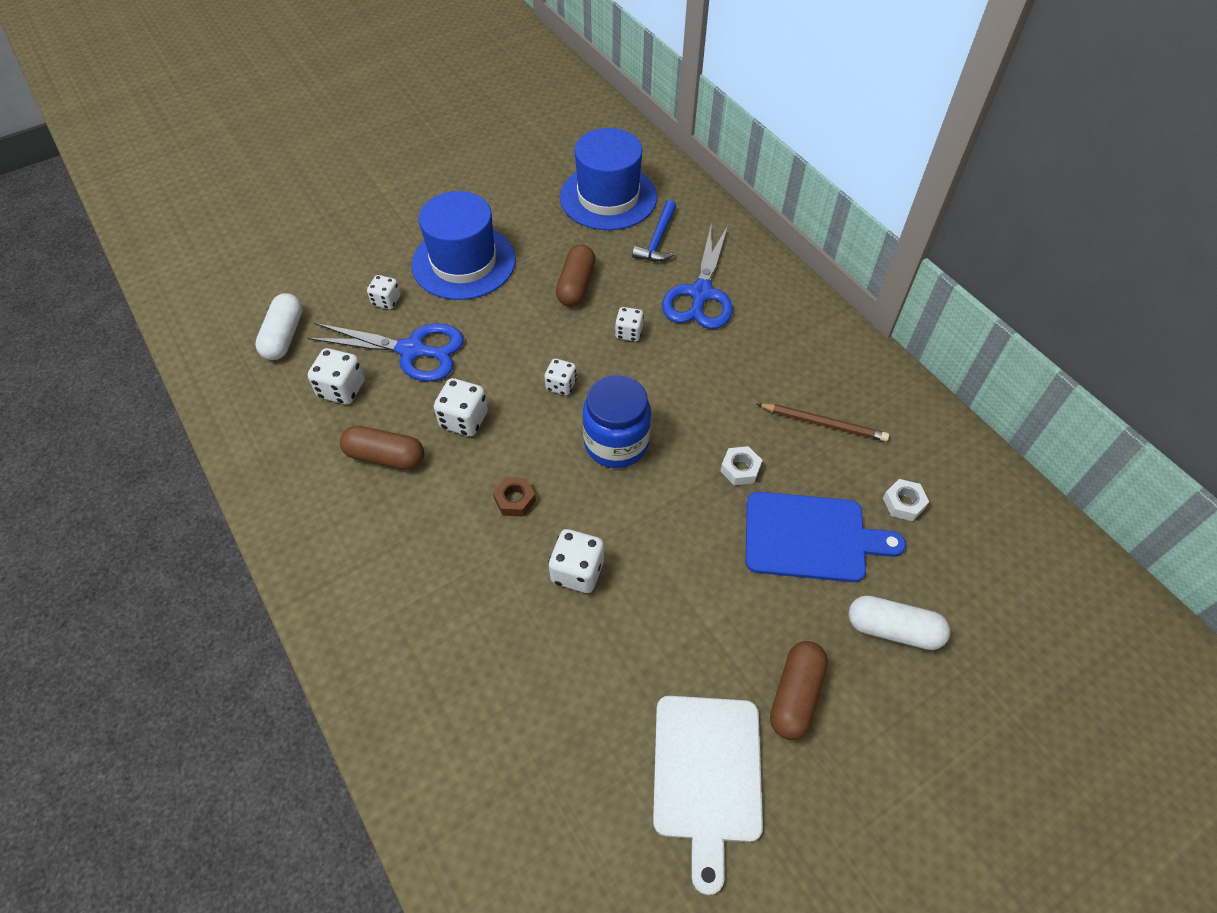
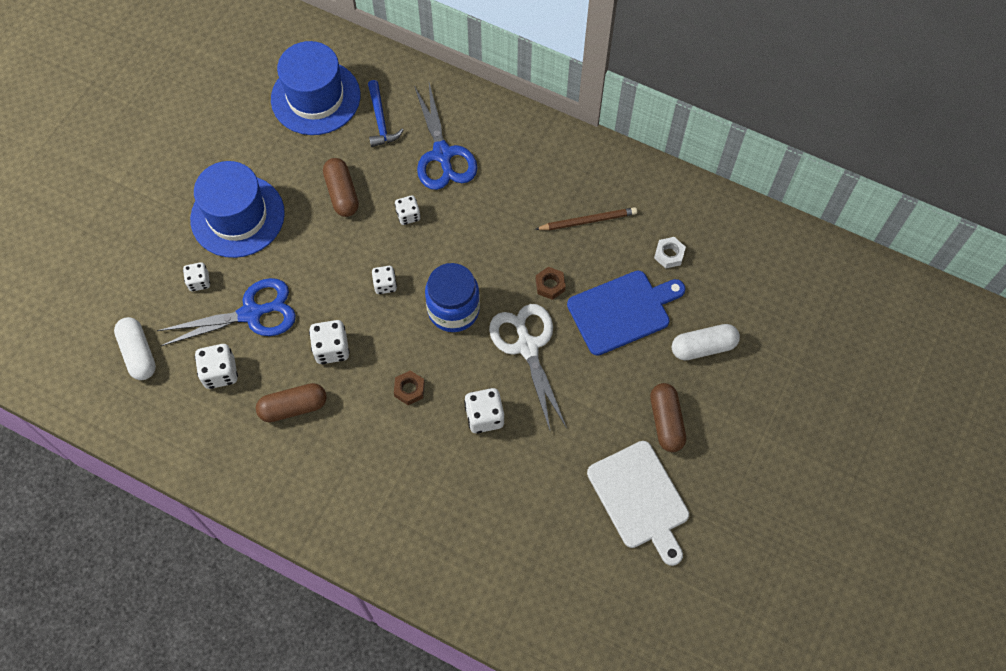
camera: 30 degrees left, 10 degrees up
white nut [720,446,762,485] -> brown nut [536,267,566,300]
none -> white scissors [489,304,567,433]

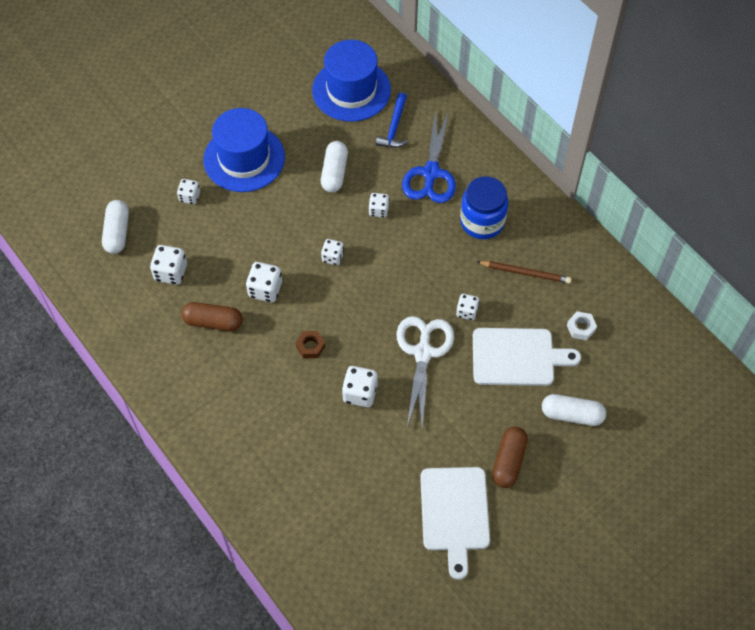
camera: 25 degrees right, 5 degrees down
blue scissors [157,278,296,346] -> none
brown capsule [323,158,359,217] -> white capsule [321,141,348,192]
blue jar [425,263,480,332] -> blue jar moved to [460,176,508,239]
brown nut [536,267,566,300] -> white dice [456,294,480,320]
blue cutting board [567,271,686,356] -> white cutting board [473,328,581,386]

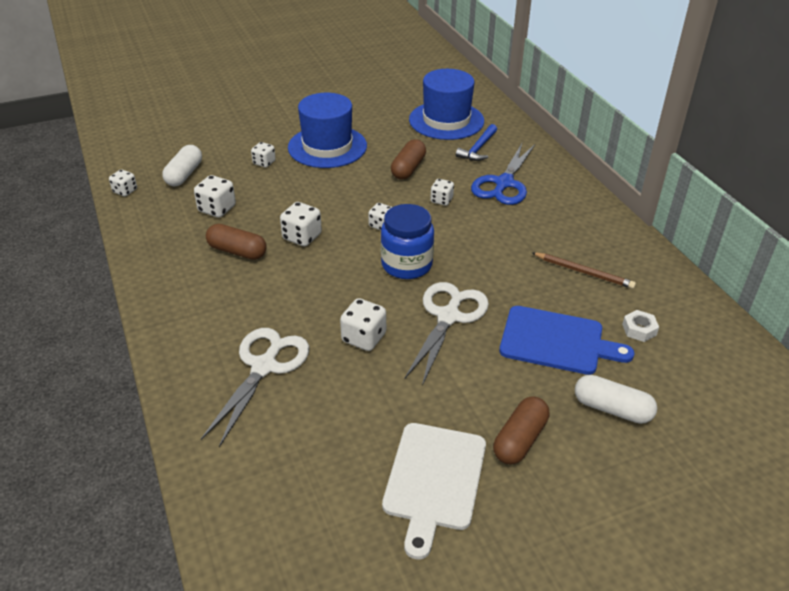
camera: 15 degrees right, 20 degrees down
brown nut [296,331,325,359] -> none
white capsule [321,141,348,192] -> brown capsule [391,139,426,180]
white dice [456,294,480,320] -> white dice moved to [109,169,137,196]
blue jar [460,176,508,239] -> blue jar moved to [381,204,434,279]
white cutting board [473,328,581,386] -> blue cutting board [499,306,635,375]
none -> white scissors [201,328,309,447]

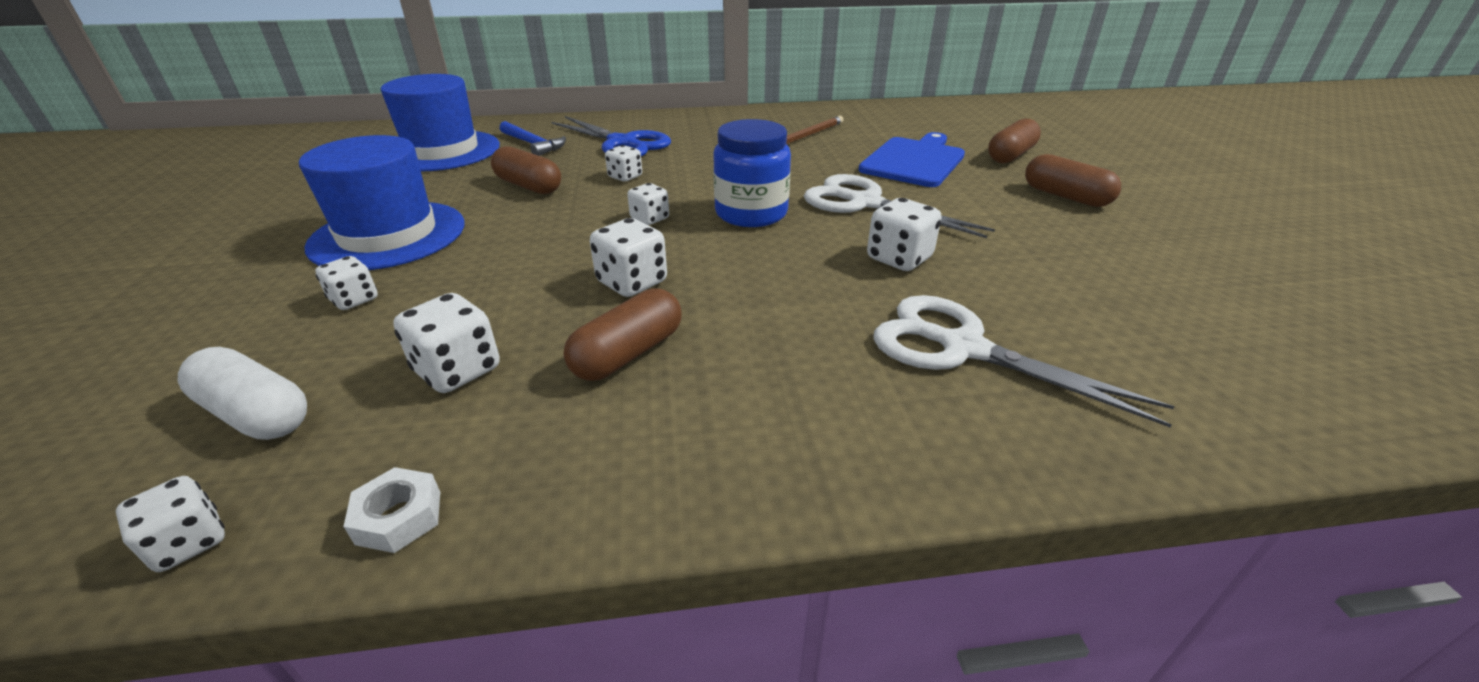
camera: 75 degrees left, 5 degrees down
white cutting board [382,423,486,560] -> none
white capsule [575,375,657,424] -> brown capsule [988,119,1041,163]
white nut [622,310,659,342] -> white nut moved to [343,467,440,553]

